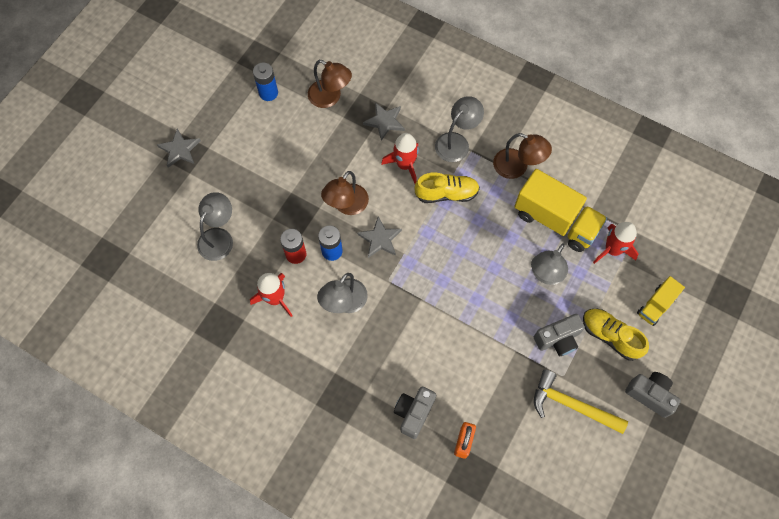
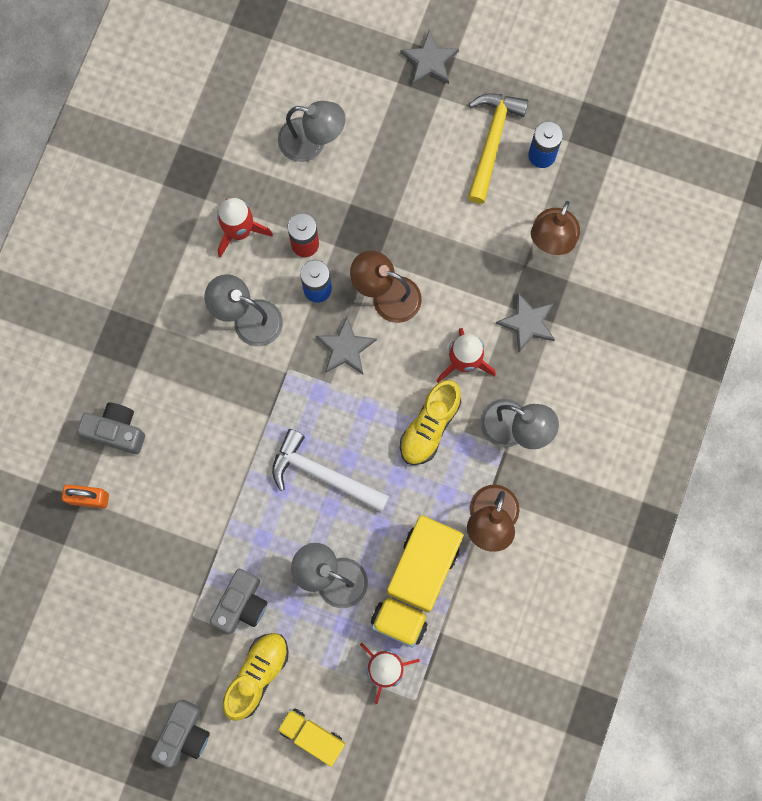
camera: 80 degrees right, 10 degrees up
yellow shoe [414,173,480,203] -> yellow shoe turned 45 degrees clockwise [400,380,461,465]
grey camera [534,314,585,356] -> grey camera turned 120 degrees counterclockwise [210,569,267,634]
yellow hammer [534,369,628,434] -> yellow hammer moved to [468,93,529,204]
none -> white hammer [272,429,389,512]

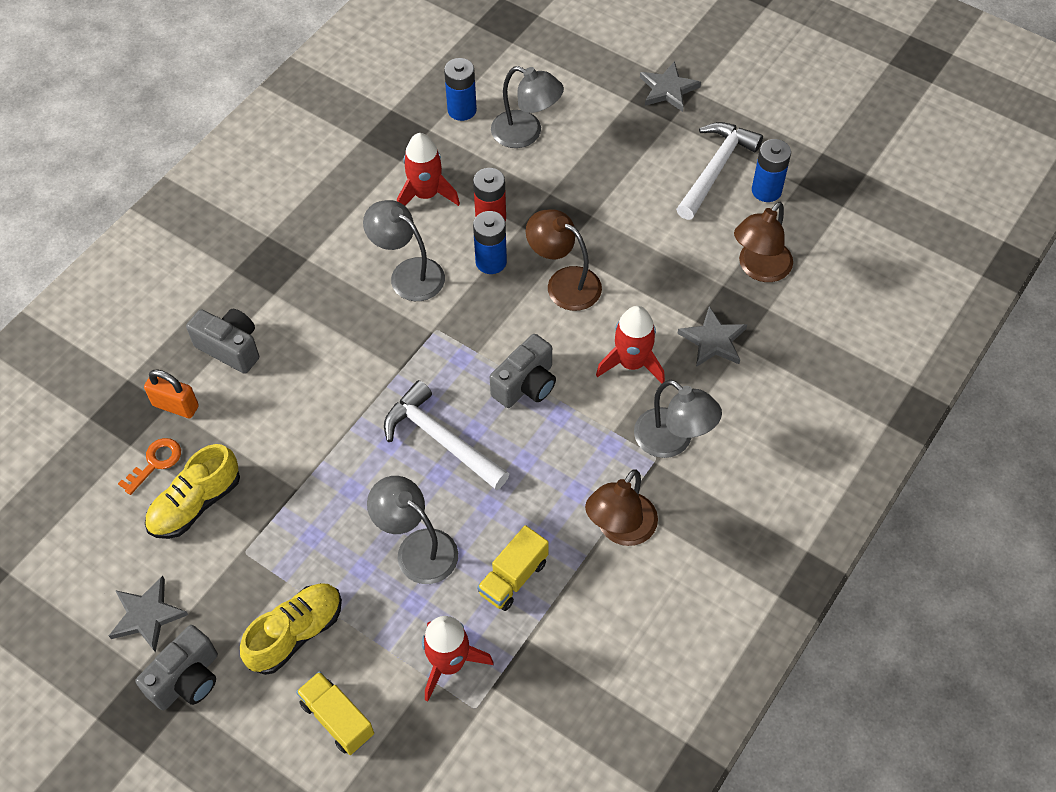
camera: 15 degrees right, 20 degrees down
grey camera [210,569,267,634] -> grey camera moved to [490,334,556,408]
grey star [316,316,377,374] -> grey star moved to [109,576,188,653]
yellow truck [371,515,464,648] -> yellow truck [477,525,549,611], size x0.53
yellow shoe [400,380,461,465] -> yellow shoe moved to [145,444,240,539]
yellow hammer [468,93,529,204] -> white hammer [676,122,763,220]
none -> orange key [118,438,181,495]
none -> blue battery [444,58,477,121]

